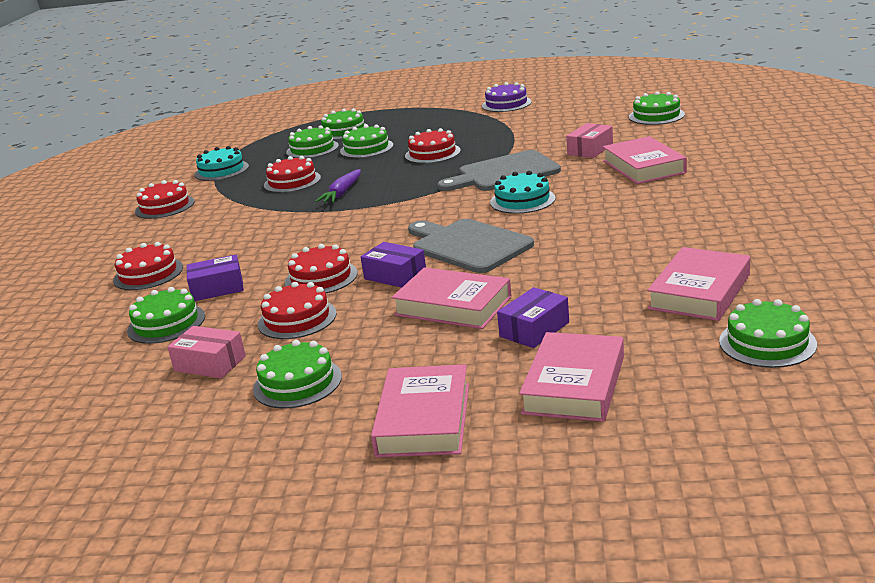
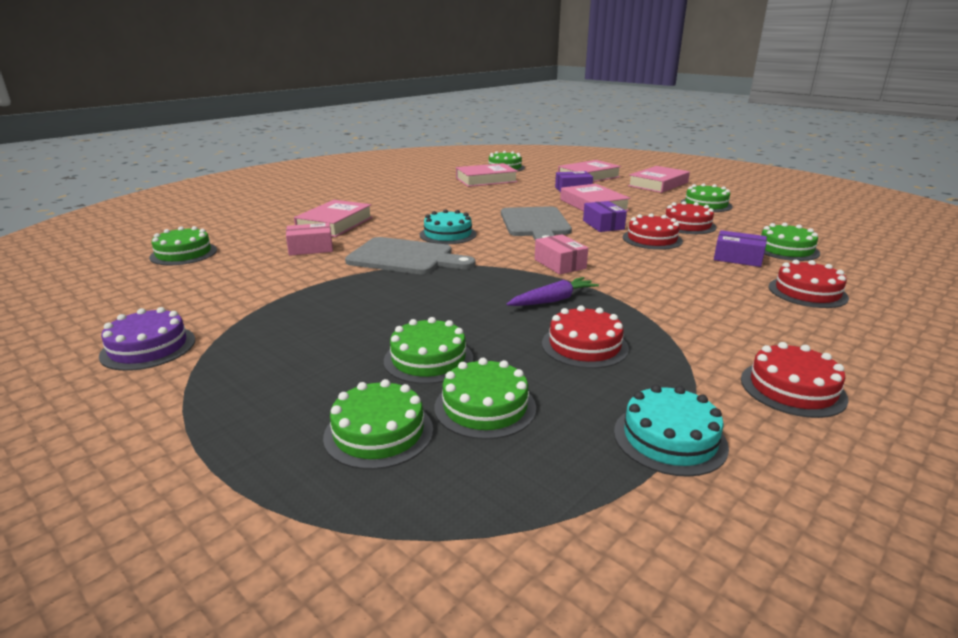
camera: 145 degrees left, 0 degrees up
pink box [167,326,246,378] -> pink box moved to [535,234,588,275]
red cake [405,128,461,164] -> none

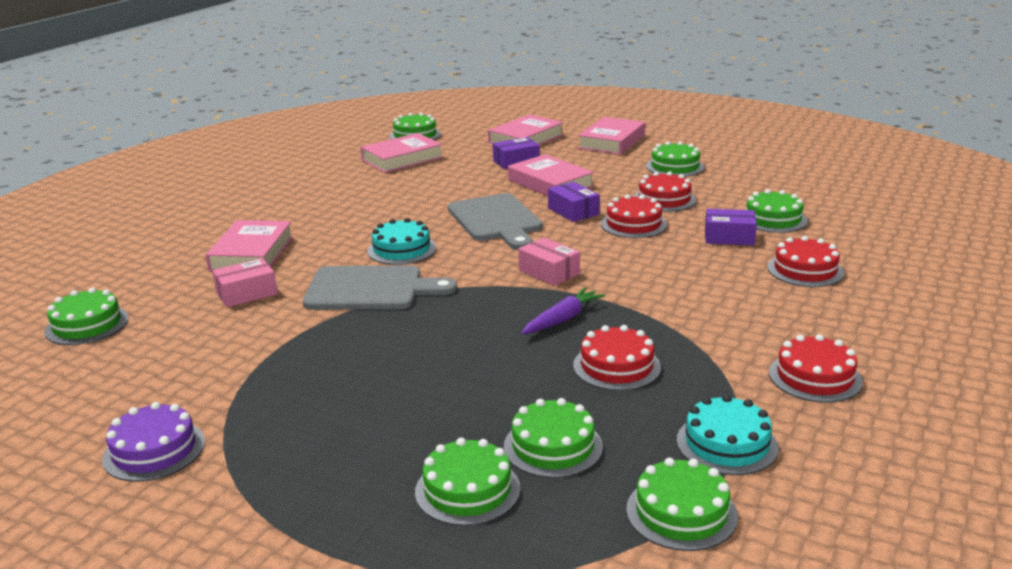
camera: 15 degrees left, 0 degrees up
green cake [384,317,473,384] -> green cake moved to [626,458,738,551]

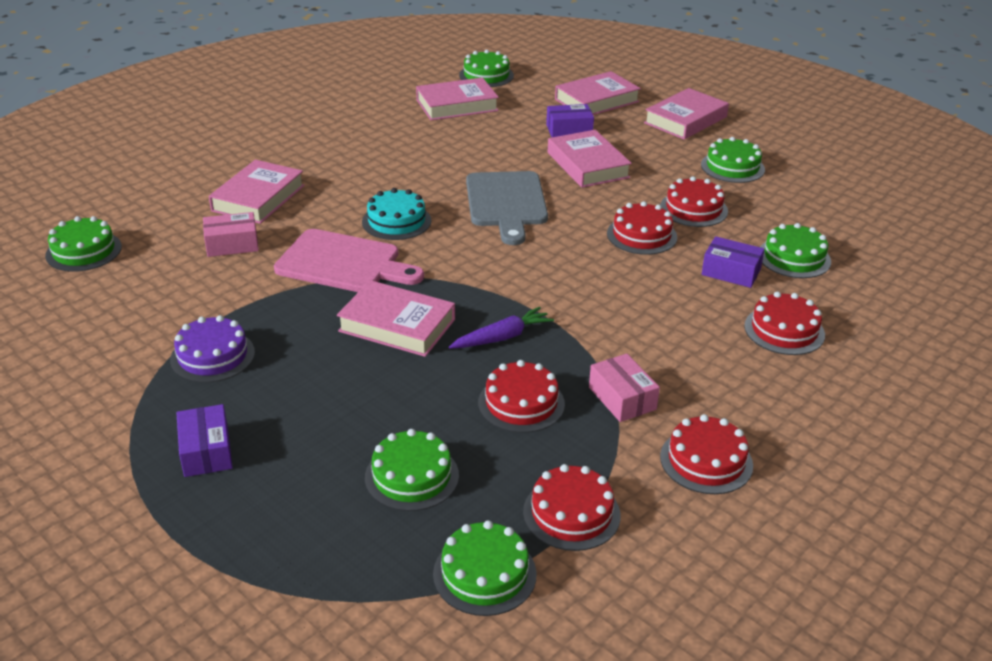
camera: 15 degrees right, 10 degrees up
purple cake [102,402,205,482] -> purple cake moved to [170,315,255,383]
grey cutting board [303,265,457,310] -> pink cutting board [274,229,424,292]
green cake [415,437,520,526] -> none
pink box [518,238,580,286] -> pink box moved to [589,354,660,422]
purple box [548,182,600,222] -> purple box moved to [176,404,233,477]
turquoise cake [677,395,779,475] -> red cake [523,464,621,551]
none -> pink book [337,280,455,357]

